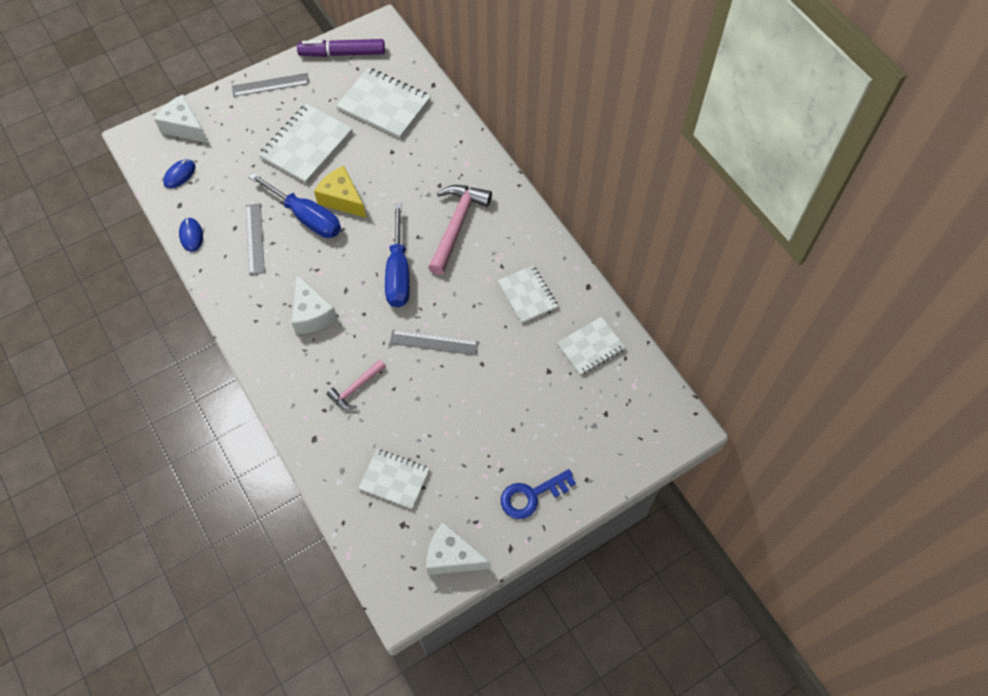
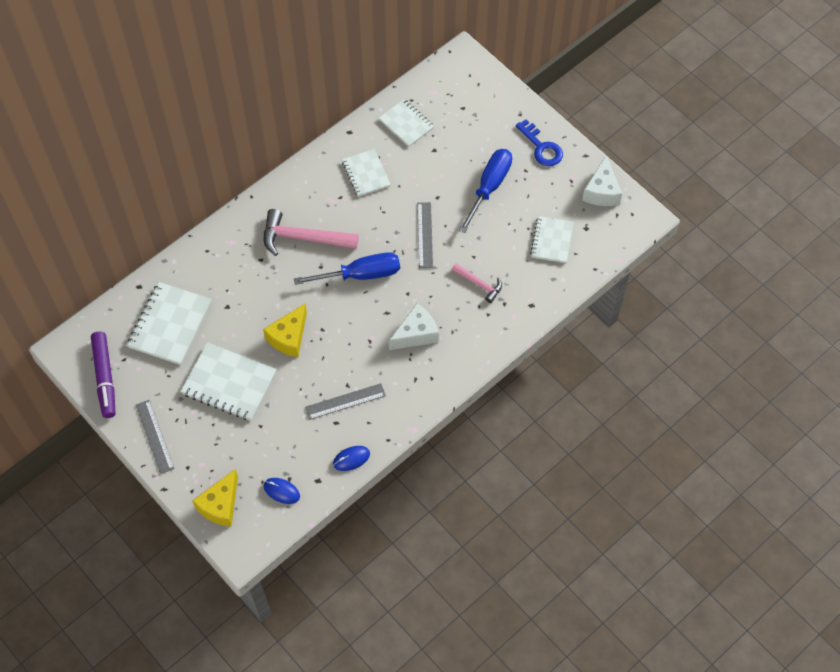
camera: 100 degrees left, 0 degrees up
white cheese [154,95,208,143] -> yellow cheese [192,469,238,527]
blue screwdriver [249,172,341,238] -> blue screwdriver moved to [459,149,512,233]
white notebook [498,265,558,323] -> white notebook turned 75 degrees counterclockwise [342,149,391,197]

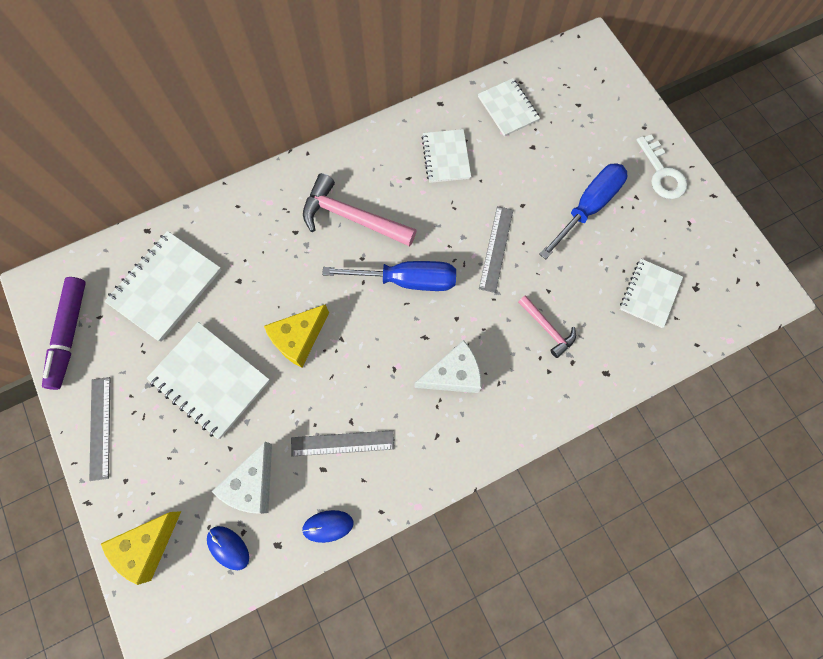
camera: 15 degrees right, 10 degrees up
blue key [516,119,563,166] -> white key [637,134,687,199]
white cheese [582,155,622,206] -> white cheese moved to [211,441,272,514]

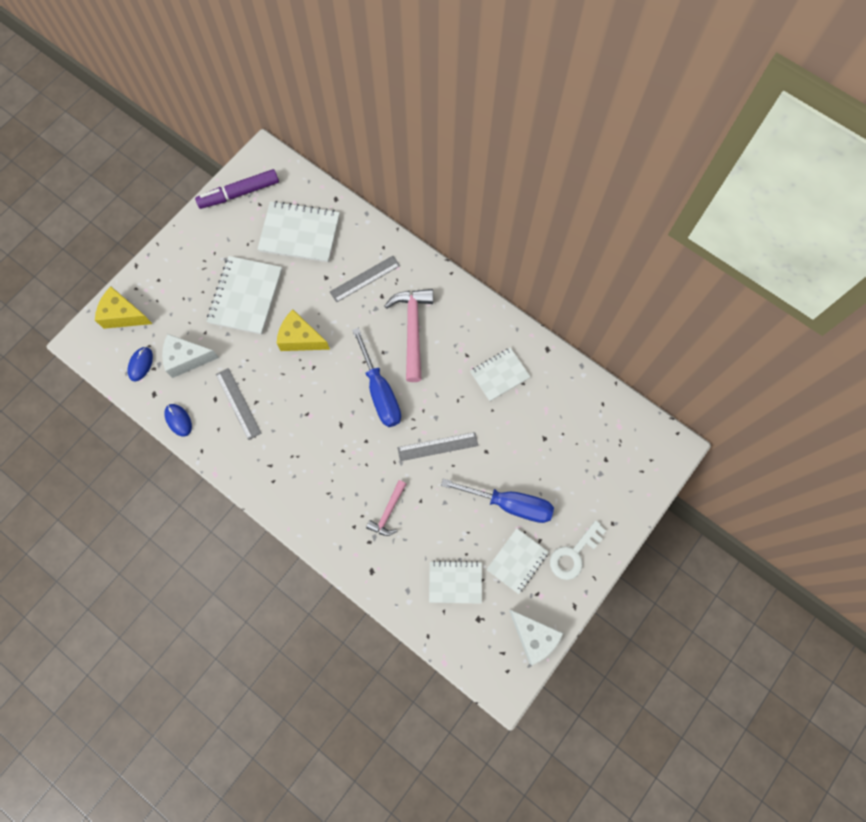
camera: 65 degrees right, 0 degrees up
grey ruler [89,377,110,481] -> grey ruler moved to [330,256,400,303]
white cheese [415,340,481,393] -> white cheese moved to [509,610,564,665]
white notebook [478,78,540,136] -> white notebook moved to [486,528,549,594]

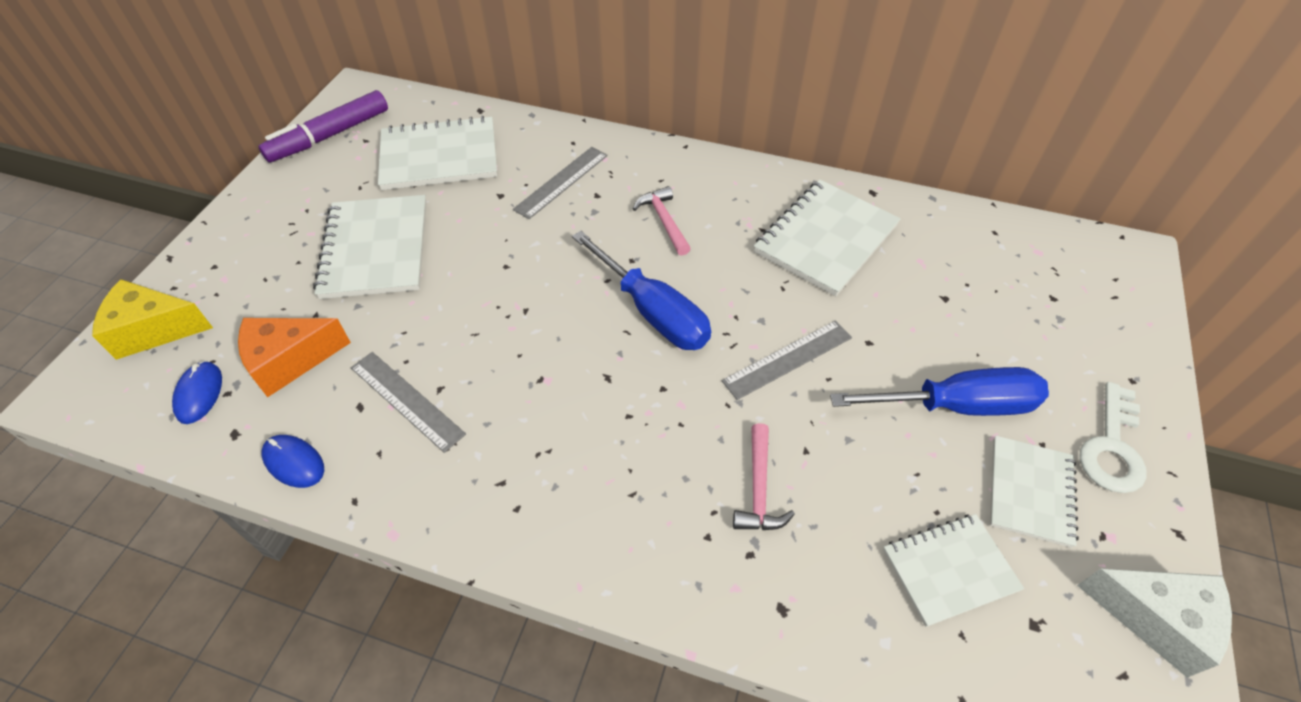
camera: 20 degrees left, 20 degrees down
white cheese [162,334,219,378] -> orange cheese [238,318,351,397]
yellow cheese [277,310,330,351] -> none
pink hammer [384,289,433,382] -> pink hammer [633,186,691,256], size x0.56
white notebook [470,348,530,401] -> white notebook [754,180,901,296], size x1.57

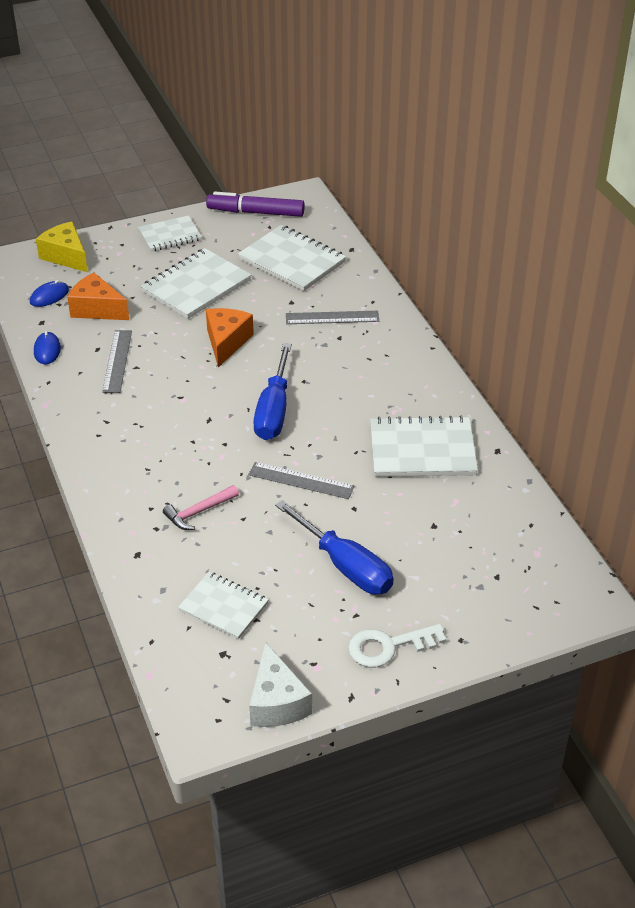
camera: 50 degrees right, 10 degrees down
pink hammer [633,186,691,256] -> none
white notebook [990,436,1079,548] -> white notebook moved to [138,215,202,252]
none -> orange cheese [206,308,254,367]

